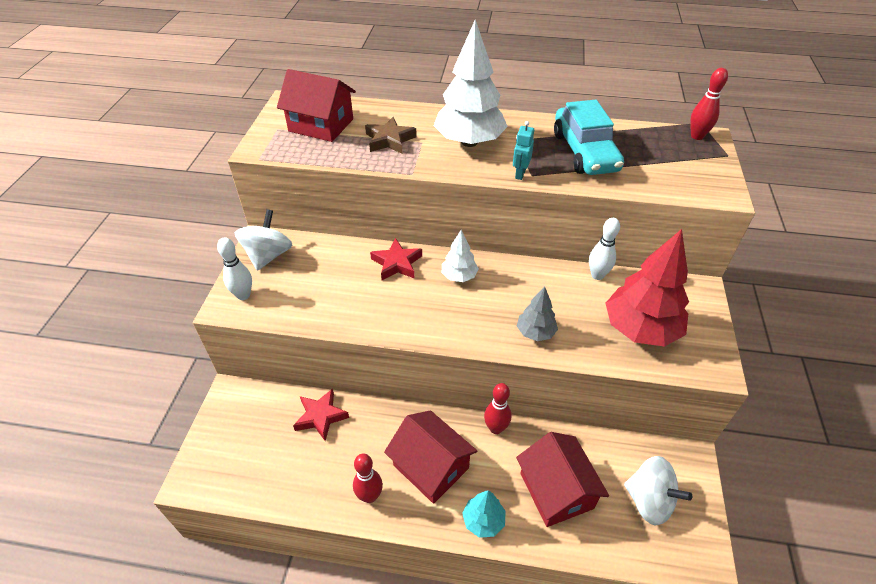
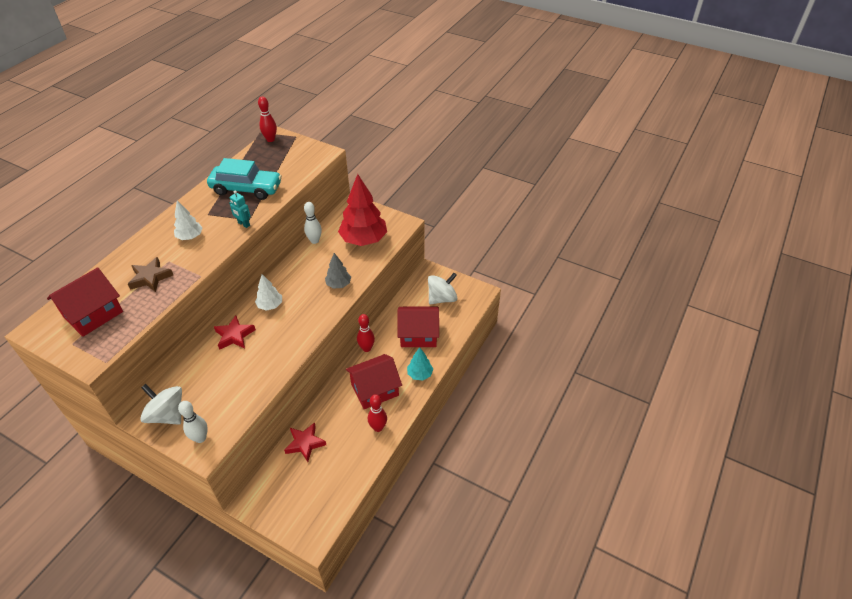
camera: 70 degrees left, 0 degrees up
white tree [434,20,508,147] -> white tree [174,200,203,240], size x0.51

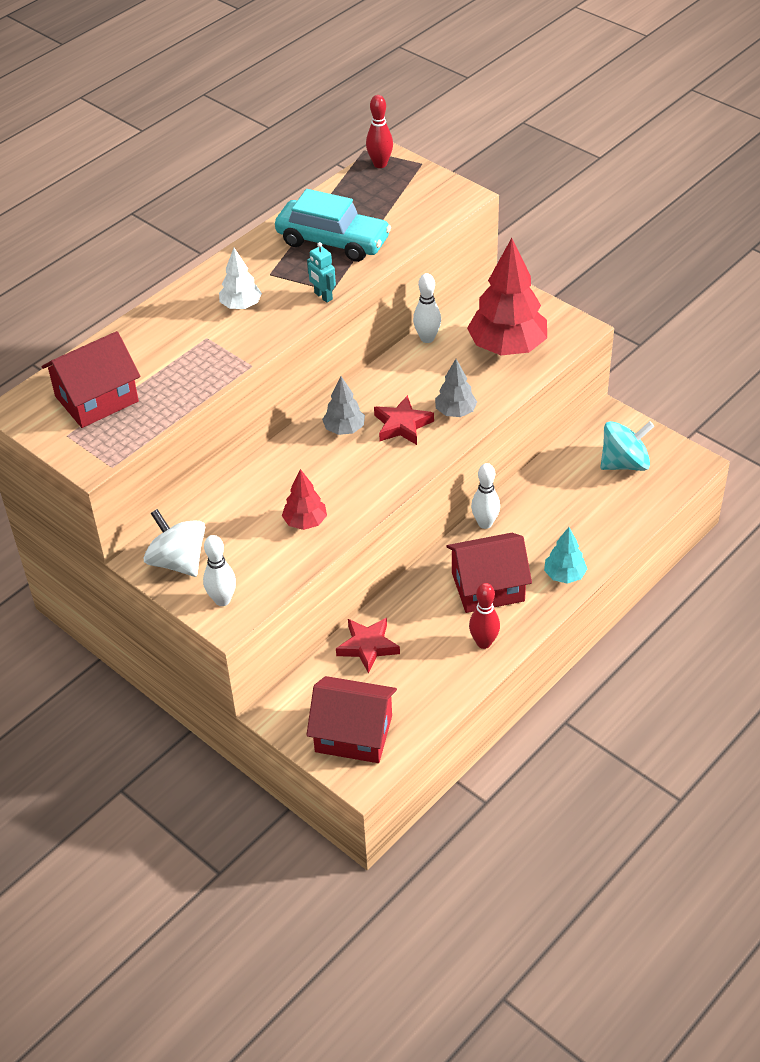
camera: 15 degrees right, 0 degrees up
brown star [128,257,173,292] -> none
red star [214,315,256,350] -> red star moved to [374,395,434,445]
white tree [255,274,282,311] -> grey tree [322,376,365,435]
red bowling pin [357,314,375,352] -> white bowling pin [471,463,500,529]
red house [398,307,439,347] -> red house moved to [307,676,397,763]
white spinning top [428,273,457,304] -> turquoise spinning top [600,421,654,471]
none -> red tree [282,469,327,530]

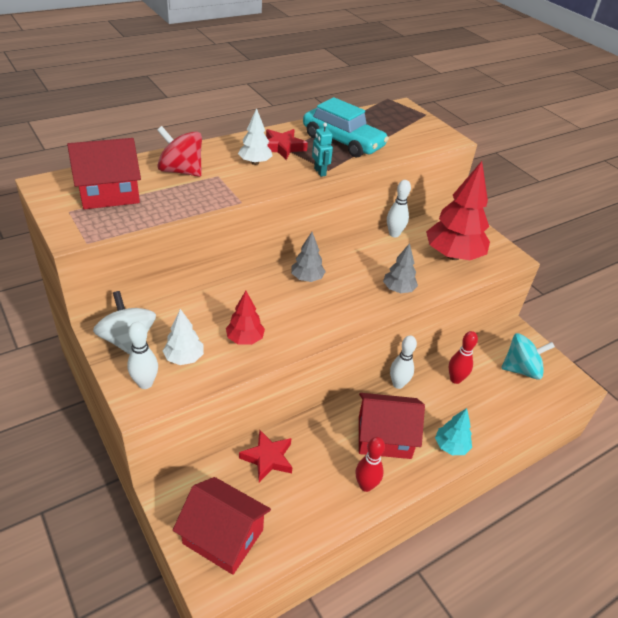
camera: 10 degrees right, 5 degrees down
red bowling pin [366,95,393,168] -> red bowling pin moved to [449,331,478,384]
red star [374,395,434,445] -> red star moved to [266,129,308,160]
none -> red spinning top [157,126,202,177]
none -> white tree [163,309,204,365]

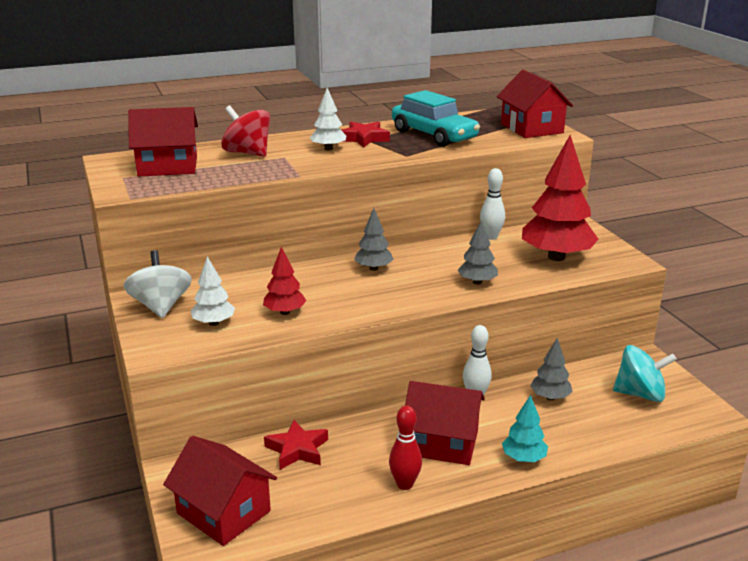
camera: 15 degrees right, 15 degrees down
white bowling pin [127,322,158,389] -> none
turquoise robot [312,123,333,177] -> none
red bowling pin [449,331,478,384] -> grey tree [530,338,573,400]
none -> red house [497,70,573,138]

